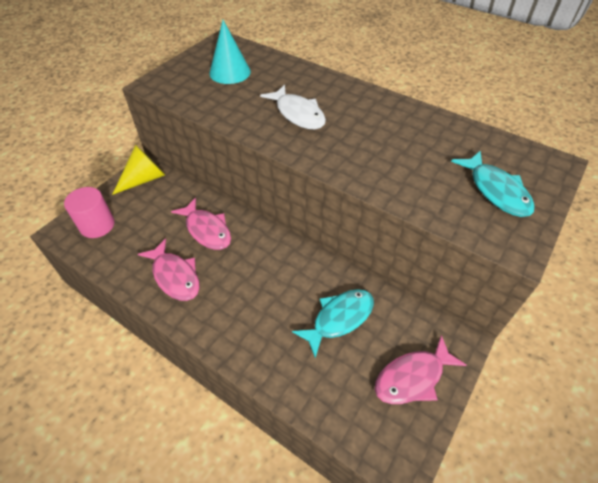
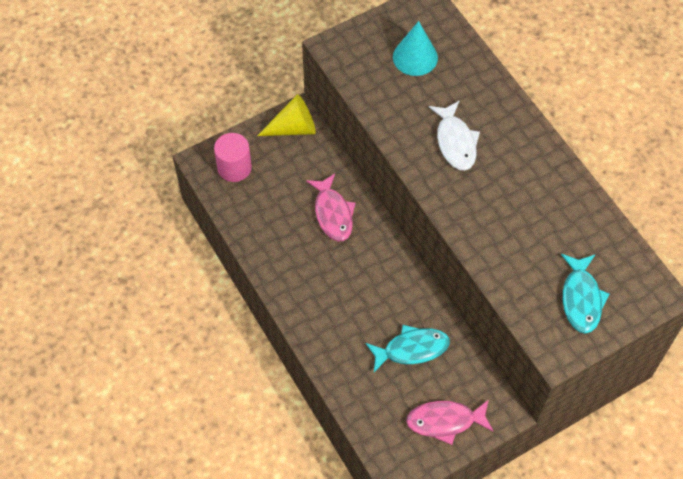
camera: 25 degrees right, 10 degrees up
pink fish [138,238,199,301] -> none

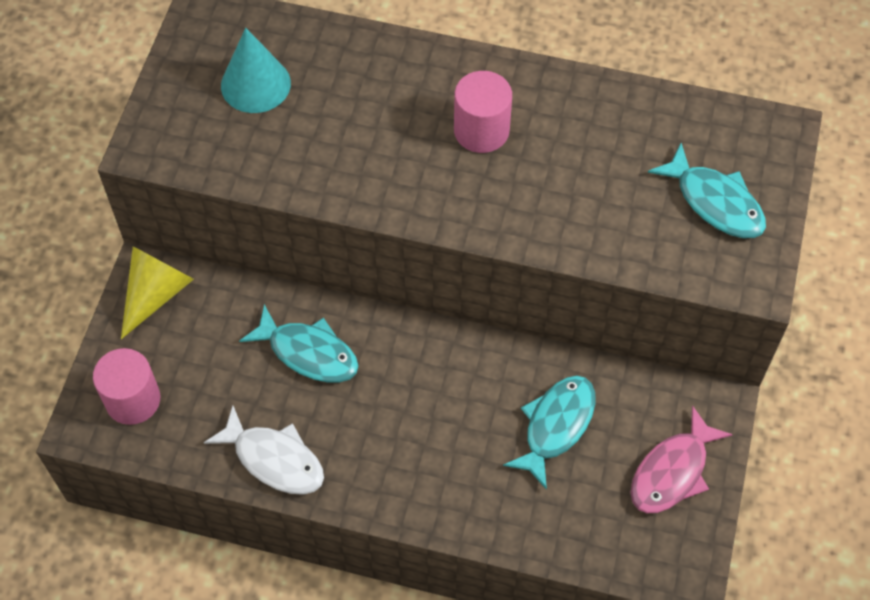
camera: 45 degrees left, 0 degrees up
pink fish [306,173,355,241] -> turquoise fish [239,304,358,383]
white fish [429,101,480,170] -> white fish moved to [204,406,324,495]
none -> pink cylinder [454,71,512,153]

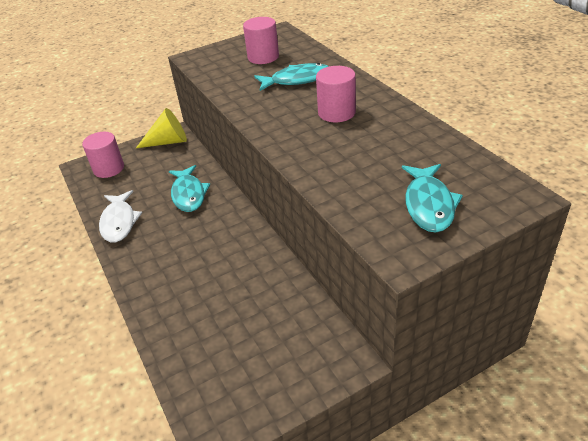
camera: 50 degrees right, 20 degrees down
turquoise cone [221,28,291,113] -> pink cylinder [243,17,279,64]
turquoise fish [503,376,595,490] -> turquoise fish moved to [254,63,329,91]
pink fish [630,405,733,513] -> none

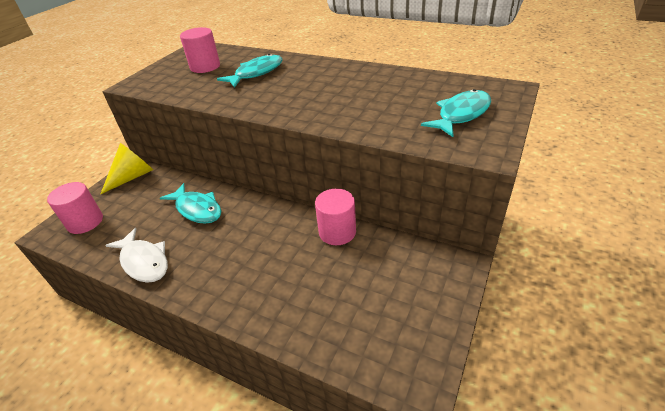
camera: 35 degrees left, 0 degrees up
pink cylinder [316,66,356,122] -> pink cylinder moved to [315,188,356,245]
turquoise fish [402,164,463,233] -> turquoise fish turned 105 degrees counterclockwise [421,89,491,137]

